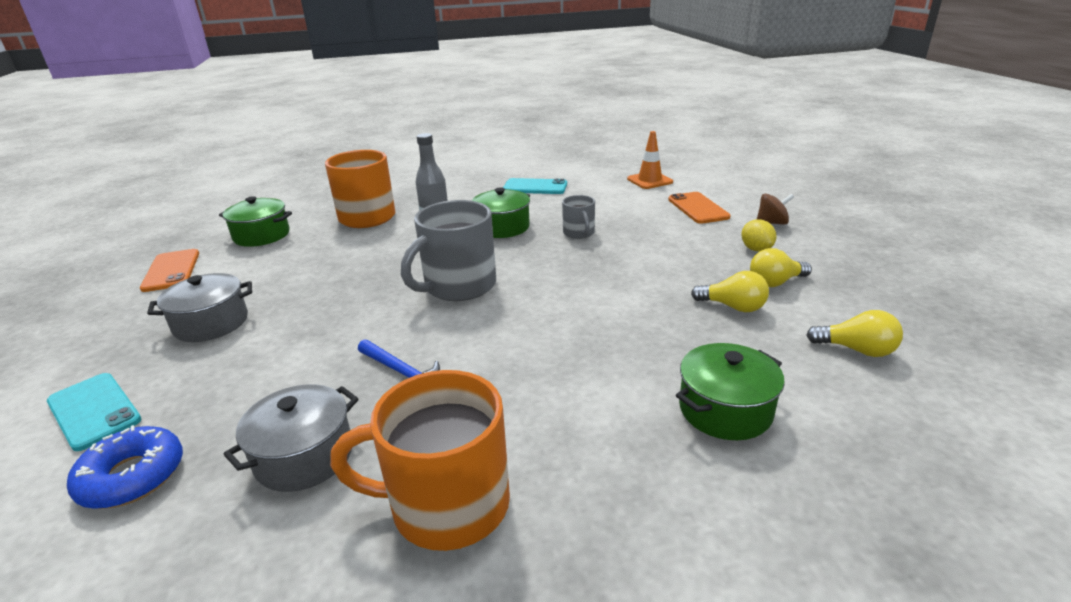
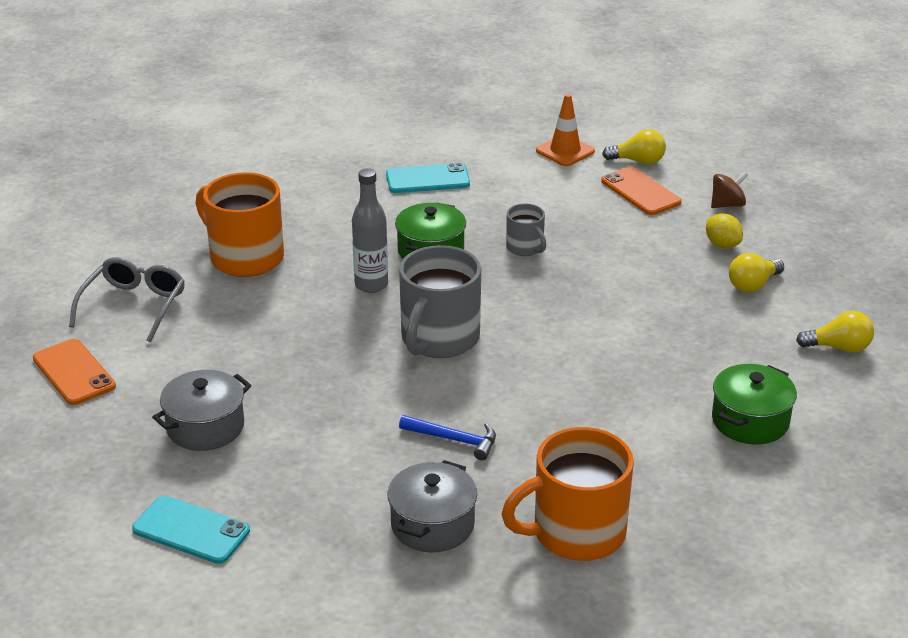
camera: 20 degrees left, 5 degrees up
blue donut [67,425,183,509] -> none
green pot [219,196,292,247] -> grey glasses [69,257,185,342]
yellow light bulb [691,271,769,312] -> yellow light bulb moved to [602,129,666,164]

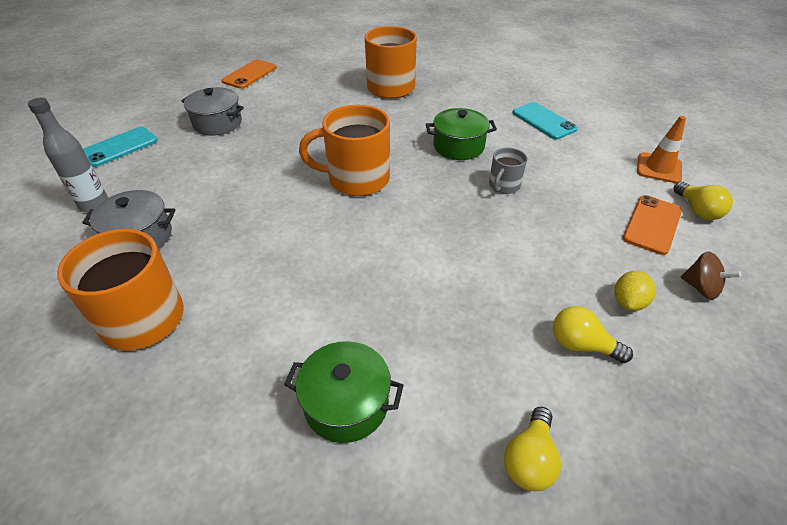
camera: 65 degrees right, 10 degrees up
grey glasses [69,257,185,342] -> none
turquoise phone [132,495,250,564] -> turquoise phone turned 45 degrees clockwise [83,126,158,167]
grey bottle [352,168,388,293] -> grey bottle moved to [28,98,108,212]
grey mug [399,245,481,358] -> orange mug [299,105,390,196]
blue hammer [399,415,496,460] -> none
yellow light bulb [796,311,874,352] -> yellow light bulb turned 45 degrees clockwise [504,407,561,491]

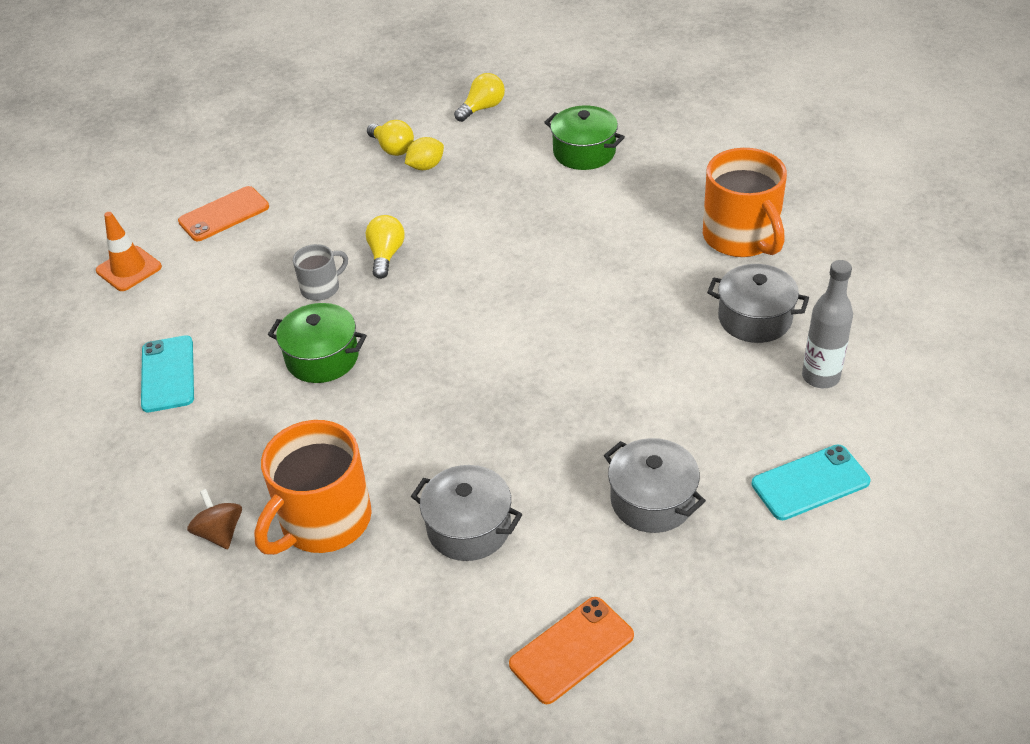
camera: 155 degrees left, 0 degrees up
orange mug [299,105,390,196] -> none
yellow lemon [614,271,656,311] -> yellow lemon moved to [405,137,444,170]
yellow light bulb [673,181,733,220] -> yellow light bulb moved to [365,215,405,279]
brown spinning top [681,252,741,300] -> brown spinning top moved to [187,489,242,549]
none -> grey pot [411,465,522,561]

